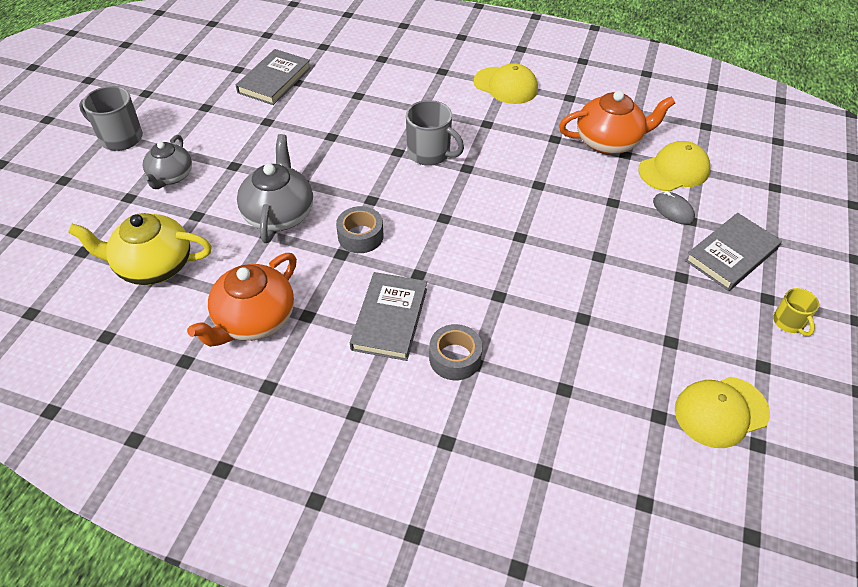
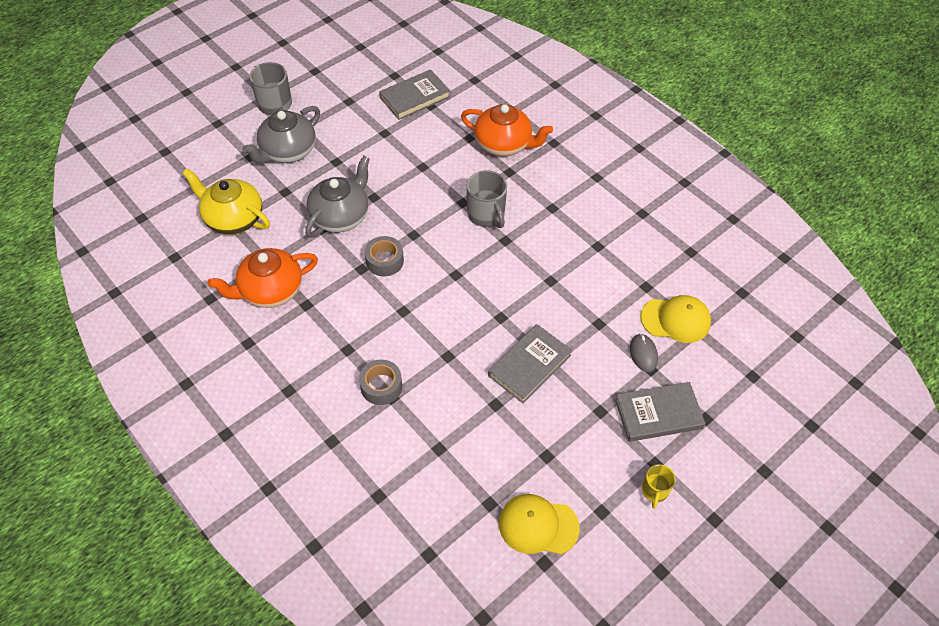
camera: 30 degrees right, 5 degrees up
grey teapot [143,135,192,189] -> grey teapot [242,106,320,164], size x1.50
grey book [350,272,427,361] -> grey book moved to [488,324,572,404]
yellow cap [474,63,538,104] -> none
orange teapot [559,90,675,154] -> orange teapot moved to [461,104,553,156]

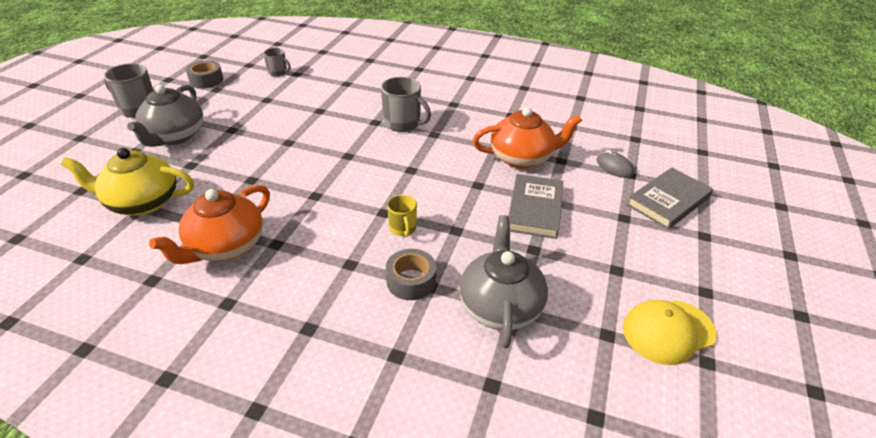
camera: 30 degrees left, 15 degrees down
grey teapot [305,156,370,238] -> grey teapot moved to [459,215,548,348]
grey tape [364,236,404,276] -> grey tape moved to [186,60,223,88]
grey book [379,69,450,120] -> grey mug [263,48,291,77]
orange teapot [461,104,553,156] -> orange teapot moved to [472,107,582,169]
yellow cap [640,295,711,343] -> none
yellow mug [642,464,676,509] -> yellow mug moved to [387,195,417,237]

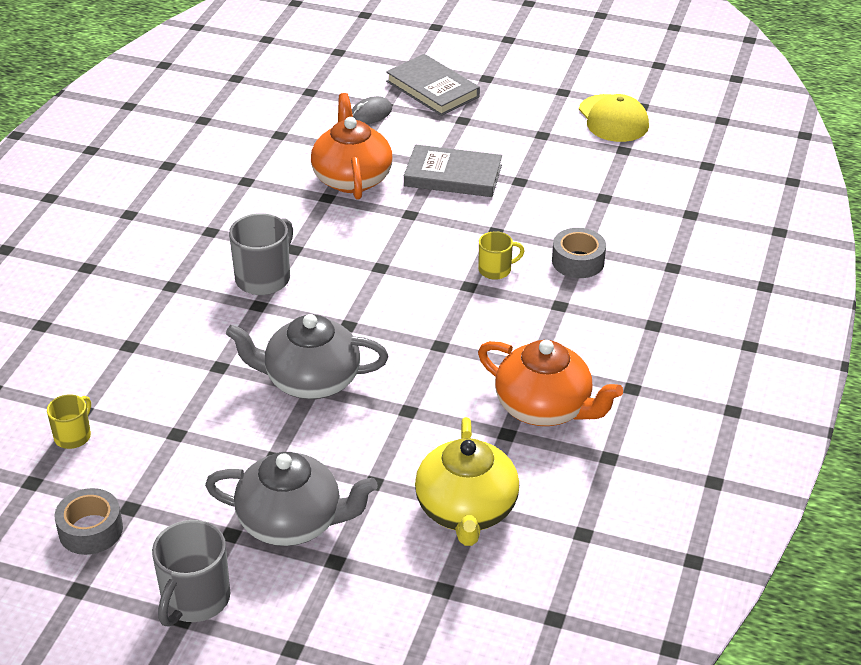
camera: 90 degrees left, 0 degrees up
grey mug [263,48,291,77] -> yellow mug [47,394,91,449]
grey teapot [459,215,548,348] -> grey teapot moved to [226,314,388,399]

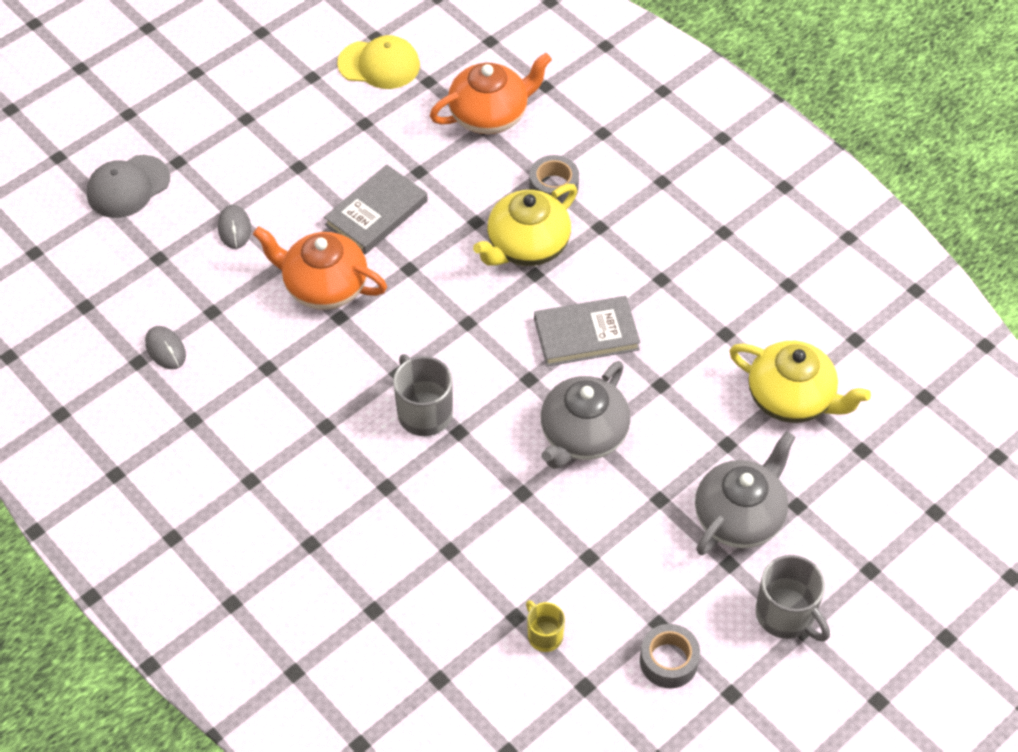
camera: 60 degrees left, 15 degrees up
grey book [386,54,480,116] -> grey book moved to [534,296,640,366]
orange teapot [478,340,623,426] -> orange teapot moved to [430,53,552,134]
yellow mug [479,231,524,280] -> yellow teapot [473,184,577,266]
none -> grey cap [86,155,170,218]
none -> grey mouse [145,326,186,369]

